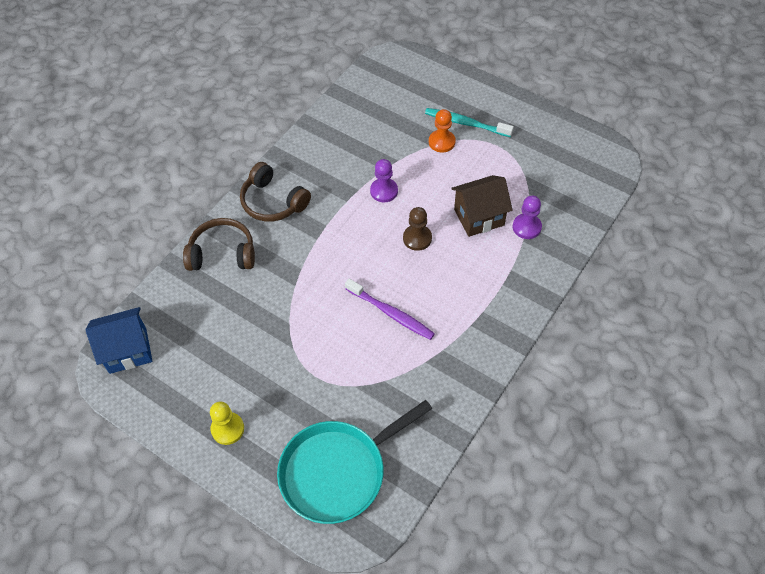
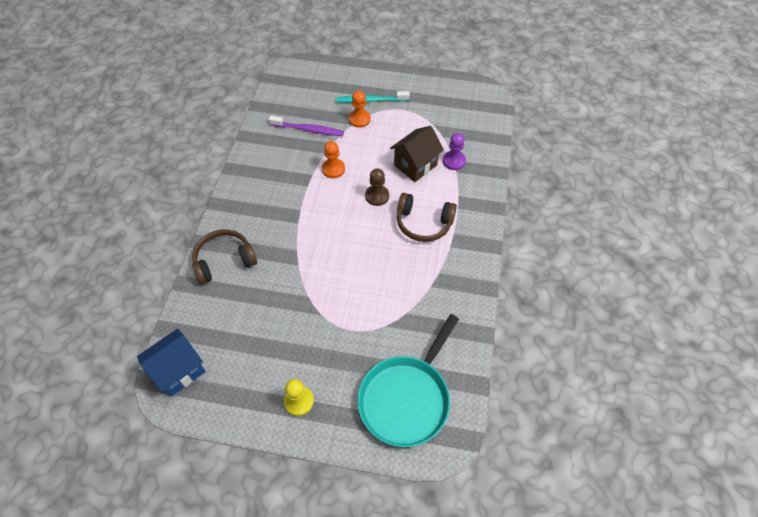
camera: 25 degrees left, 0 degrees up
brown headphones [240,162,311,222] -> brown headphones moved to [397,193,457,242]
purple toothbrush [345,279,435,340] -> purple toothbrush moved to [269,116,344,136]
purple pawn [370,159,398,202] -> orange pawn [322,141,345,178]

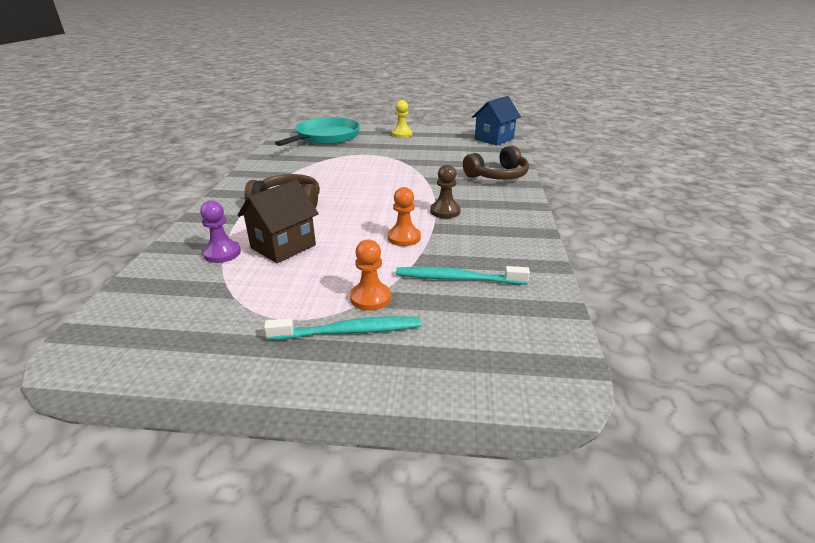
camera: 175 degrees right, 25 degrees down
purple toothbrush [269,116,344,136] -> turquoise toothbrush [396,266,530,285]
brown pawn [365,168,389,206] -> brown pawn moved to [430,165,461,219]

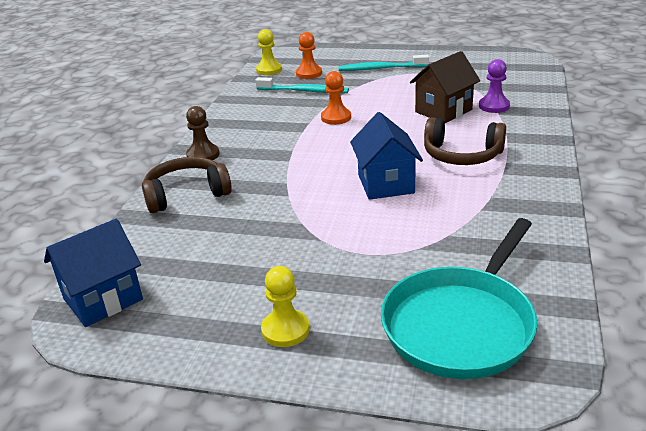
camera: 170 degrees left, 0 degrees up
orange pawn [350,240,391,311] -> orange pawn moved to [296,32,322,79]
brown pawn [430,165,461,219] -> brown pawn moved to [186,106,219,160]
none -> yellow pawn [256,29,282,75]
none -> blue house [350,112,423,200]

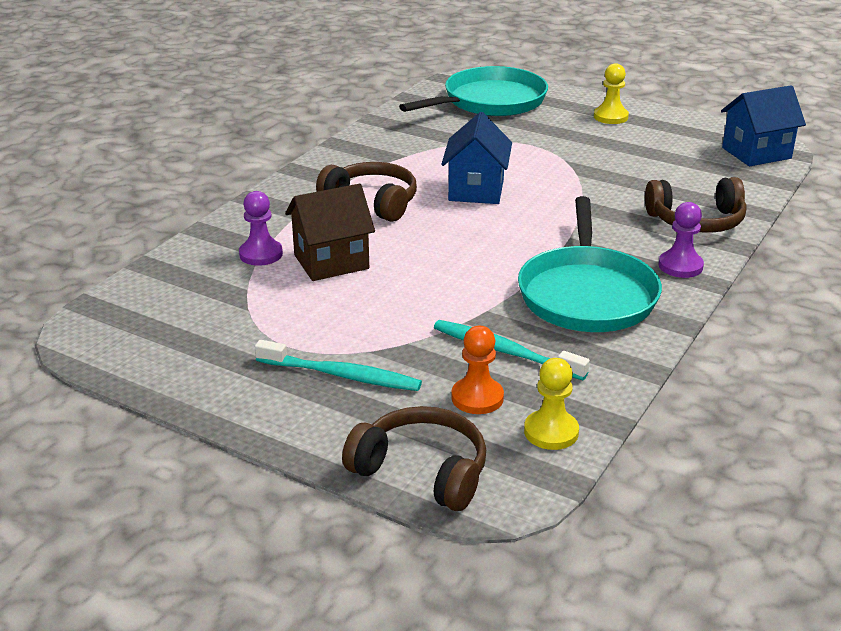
camera: 165 degrees left, 0 degrees up
brown pawn [186,106,219,160] -> purple pawn [659,202,704,278]
orange pawn [321,71,351,125] -> none
none -> brown headphones [342,406,486,511]
none -> turquoise pan [518,196,662,332]

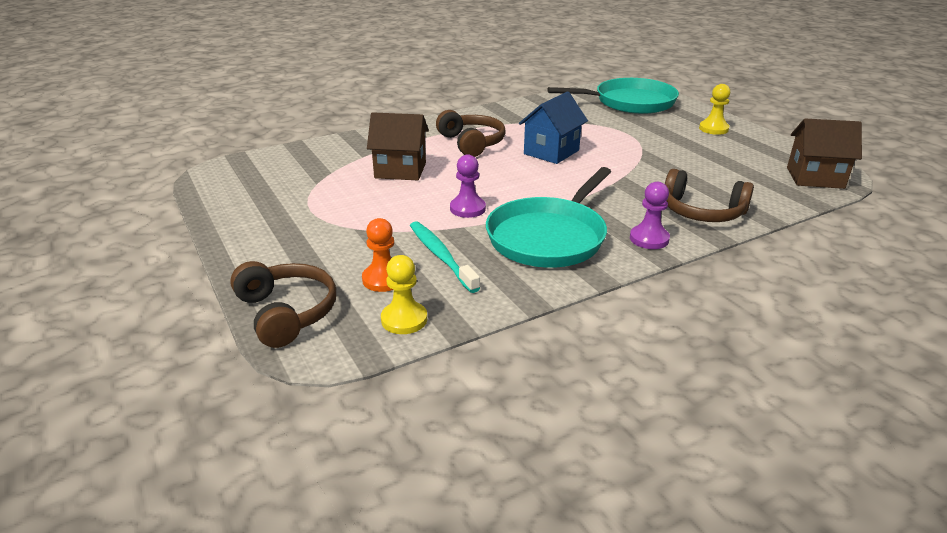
camera: 30 degrees right, 0 degrees up
purple pawn [239,191,283,266] -> purple pawn moved to [450,154,486,218]
turquoise toothbrush [255,340,422,391] -> none
blue house [721,85,806,166] -> brown house [787,119,862,189]

